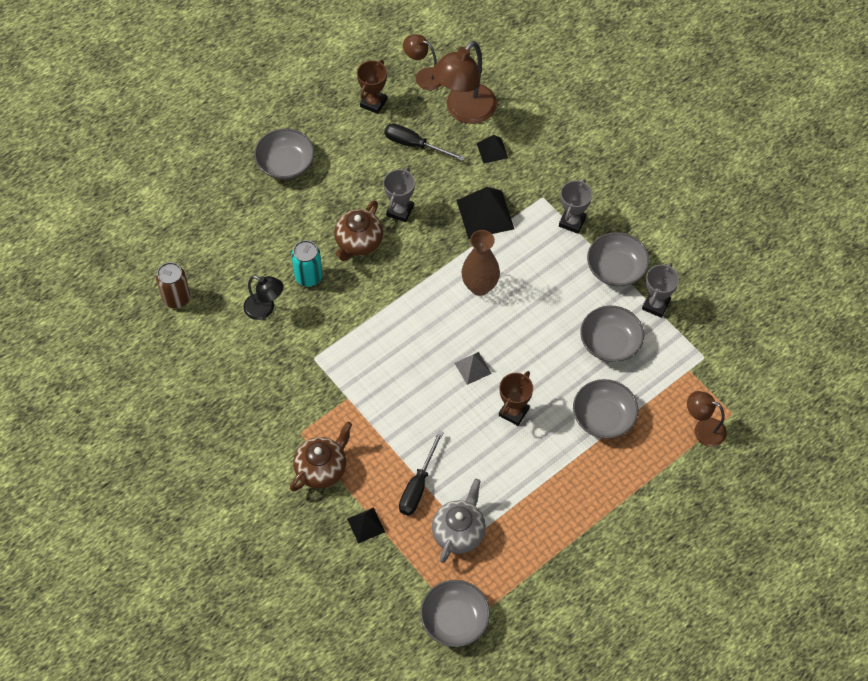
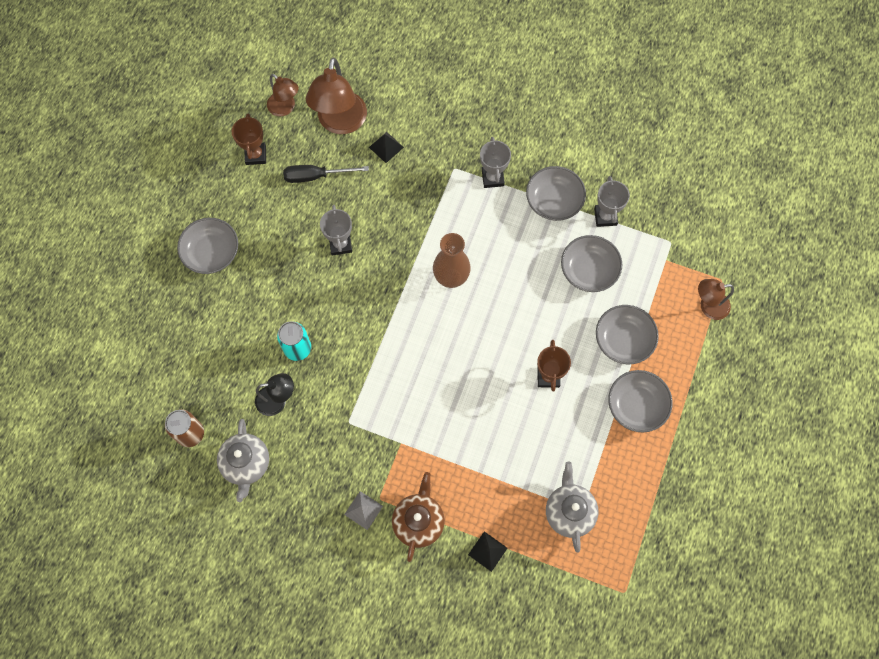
camera: 30 degrees left, 10 degrees up
brown teapot [334,200,383,261] -> none
black screwdriver [399,430,444,515] -> none
brown lamp [403,34,441,90] -> brown lamp turned 135 degrees counterclockwise [267,74,299,116]
grey bowl [420,580,490,647] -> grey bowl moved to [608,370,673,432]
grey pyramid [455,352,492,385] -> grey pyramid moved to [344,491,383,530]
black pyramid [457,187,514,239] -> none
none -> grey teapot [217,419,269,502]

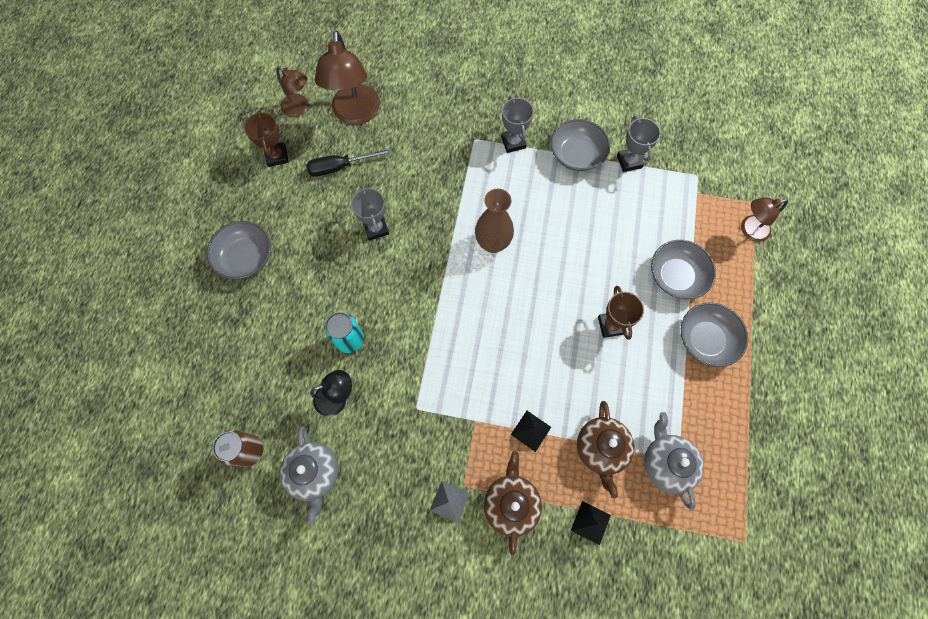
camera: 10 degrees left, 0 degrees up
black pyramid [369,132,404,163] -> black pyramid moved to [511,411,551,452]
grey bowl [561,235,622,292] -> none
none -> brown teapot [577,401,634,498]

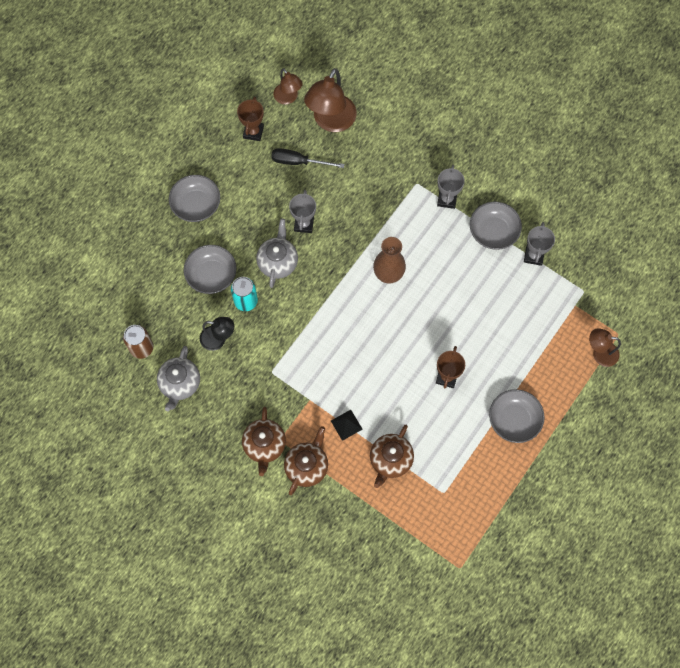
camera: 25 degrees right, 0 degrees up
grey pyramid [430,481,470,523] -> brown teapot [242,407,286,476]
black pyramid [571,501,611,545] -> none
grey teapot [644,412,704,510] -> grey teapot moved to [256,219,298,288]
grey bowl [651,240,716,299] -> grey bowl moved to [184,245,236,294]

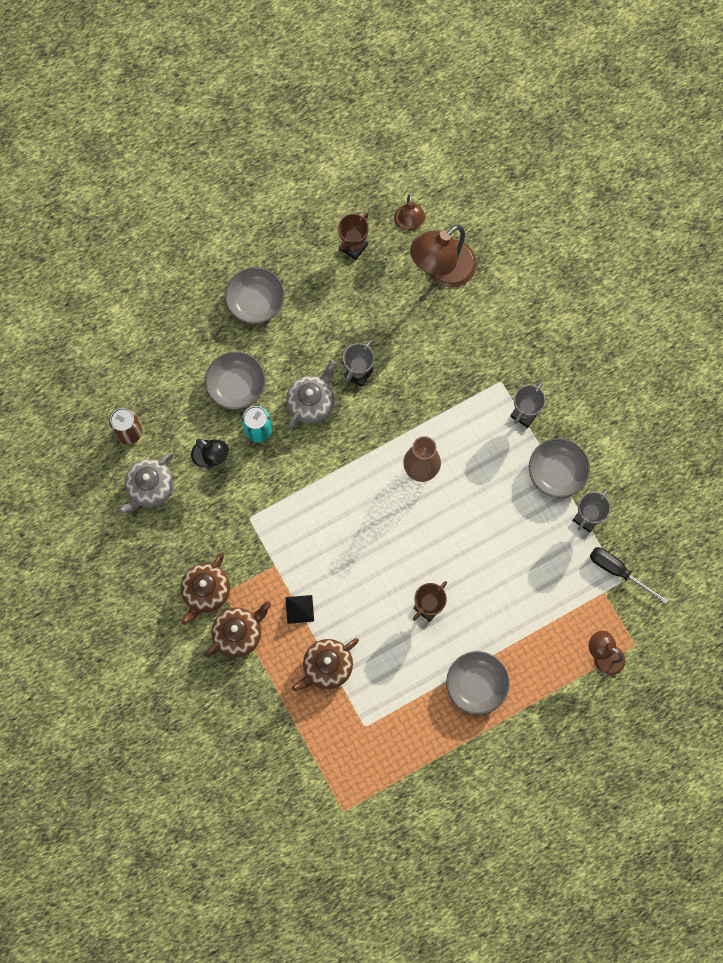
camera: 25 degrees right, 5 degrees up
black screwdriver [271,148,344,168] -> black screwdriver moved to [590,547,668,604]

